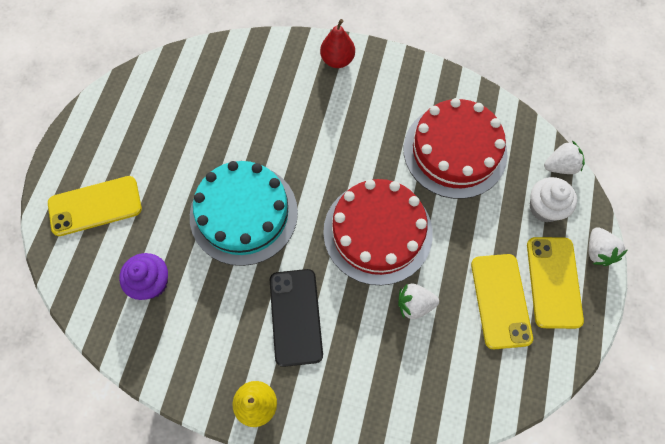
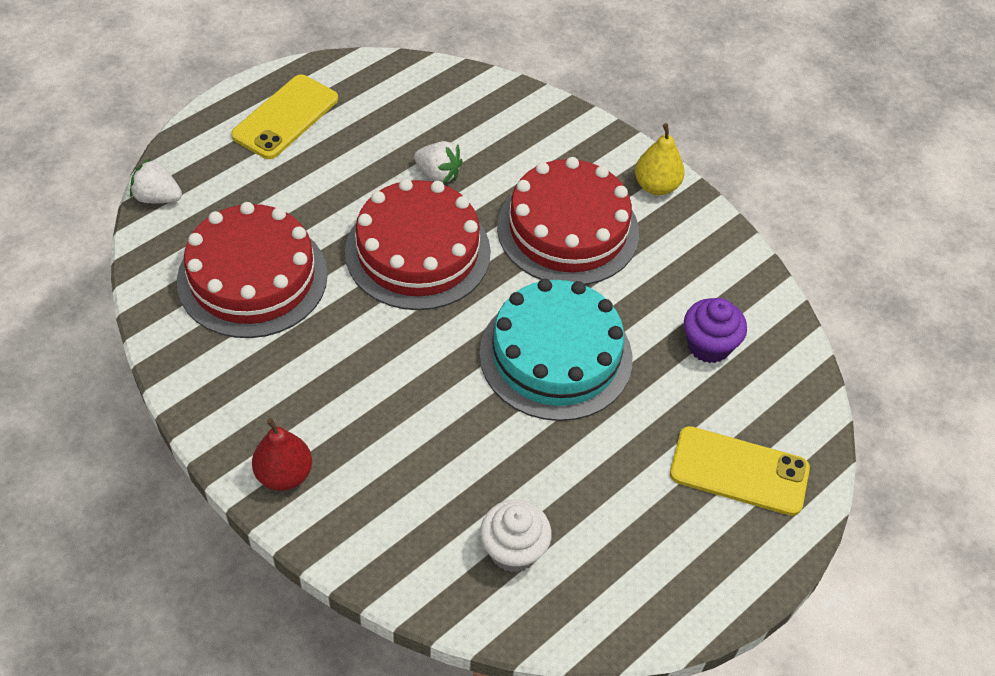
camera: 150 degrees left, 15 degrees down
black phone [270,269,323,367] -> red cake [497,157,639,285]
yellow phone [471,254,533,349] -> none
white cupcake [530,177,577,222] -> white cupcake moved to [480,500,552,573]
white strawberry [589,227,627,266] -> none

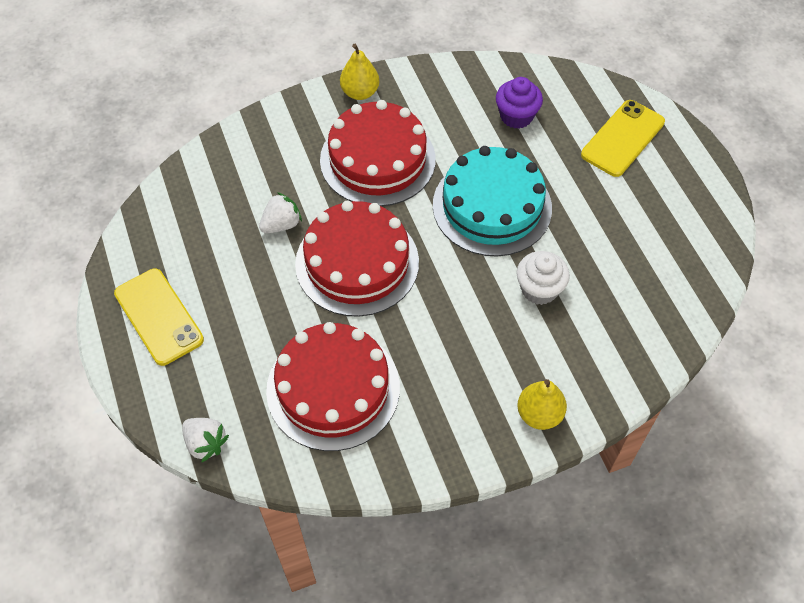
camera: 65 degrees left, 5 degrees up
white strawberry [130,158,182,203] -> white strawberry turned 90 degrees counterclockwise [182,418,229,462]
red pear [252,418,312,491] -> yellow pear [517,379,567,430]
white cupcake [480,500,552,573] -> white cupcake moved to [517,251,570,305]

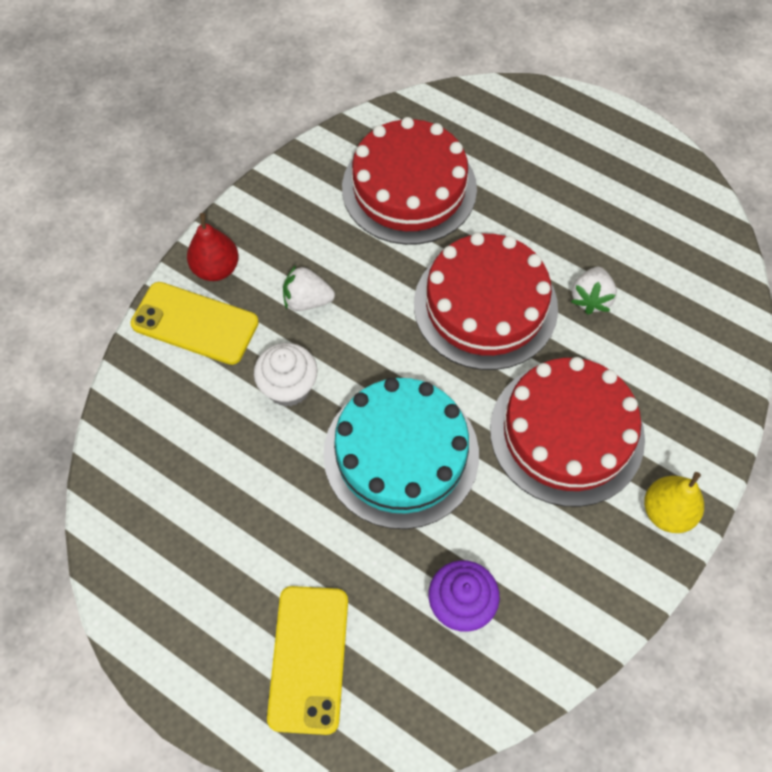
camera: 145 degrees right, 5 degrees up
yellow phone [114,269,204,366] -> yellow phone moved to [130,282,259,365]
white strawberry [182,418,229,462] -> white strawberry moved to [283,265,335,311]
yellow pear [517,379,567,430] -> red pear [187,213,239,281]

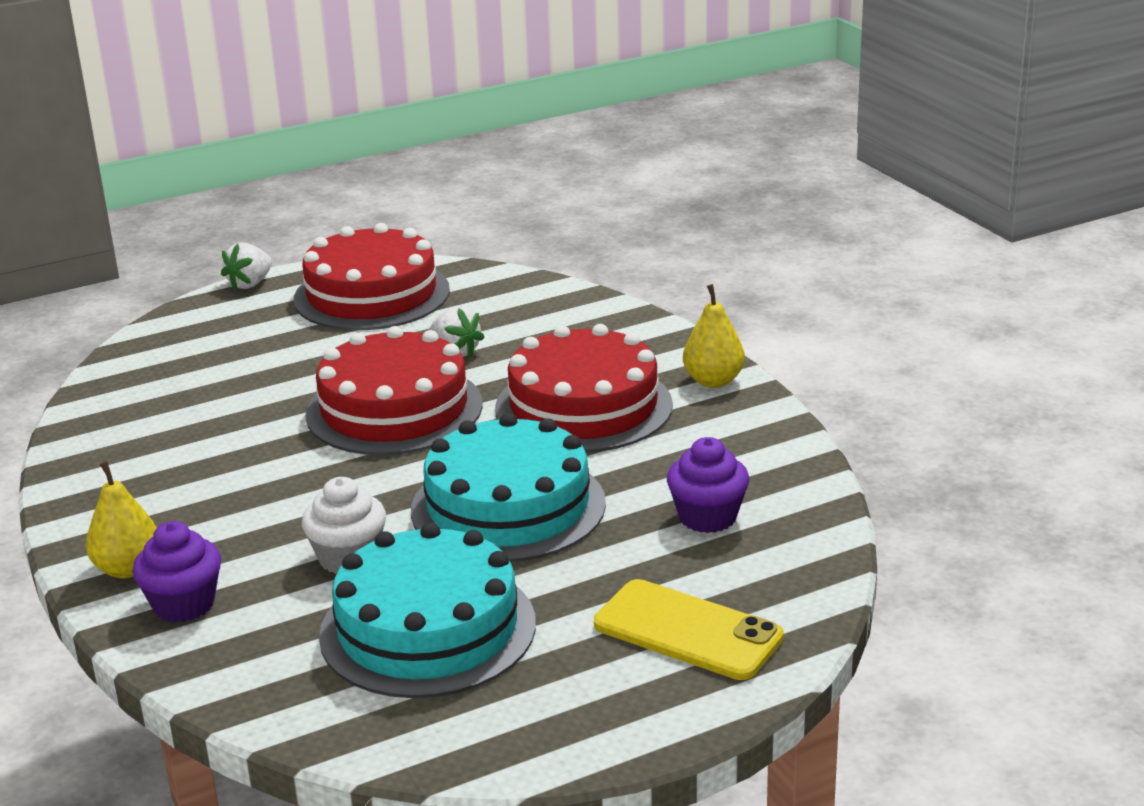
camera: 60 degrees left, 35 degrees down
yellow phone [130,282,259,365] -> purple cupcake [132,521,221,623]
red pear [187,213,239,281] -> yellow pear [86,461,157,578]
white strawberry [283,265,335,311] -> white strawberry moved to [221,243,272,290]
red cake [342,117,477,245] -> red cake moved to [294,223,450,330]
none -> turquoise cake [319,523,536,698]

